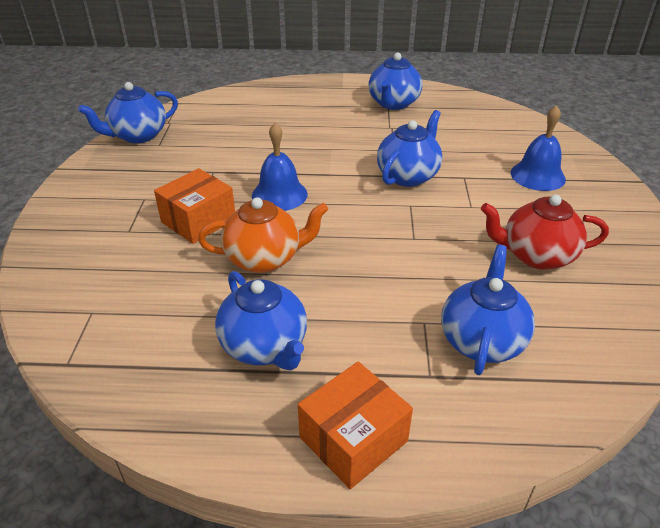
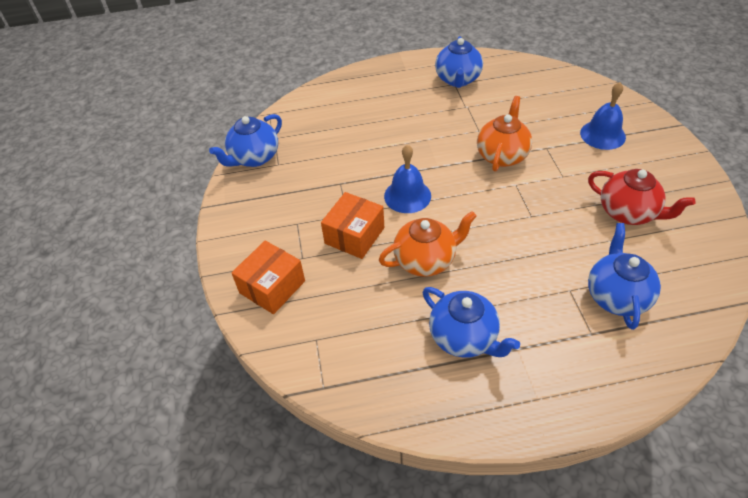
camera: 10 degrees left, 10 degrees up
orange box [298,362,413,489] -> orange box moved to [232,240,305,314]
blue teapot [377,110,442,187] -> orange teapot [477,96,532,172]
red teapot [481,195,609,270] -> red teapot turned 135 degrees counterclockwise [588,169,696,225]

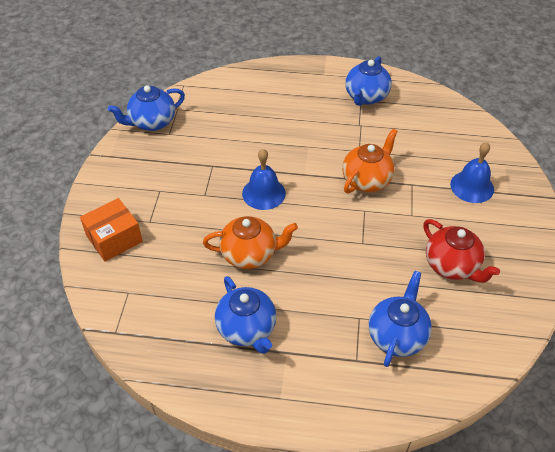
camera: 15 degrees right, 0 degrees up
orange box [321,192,384,259] -> none

